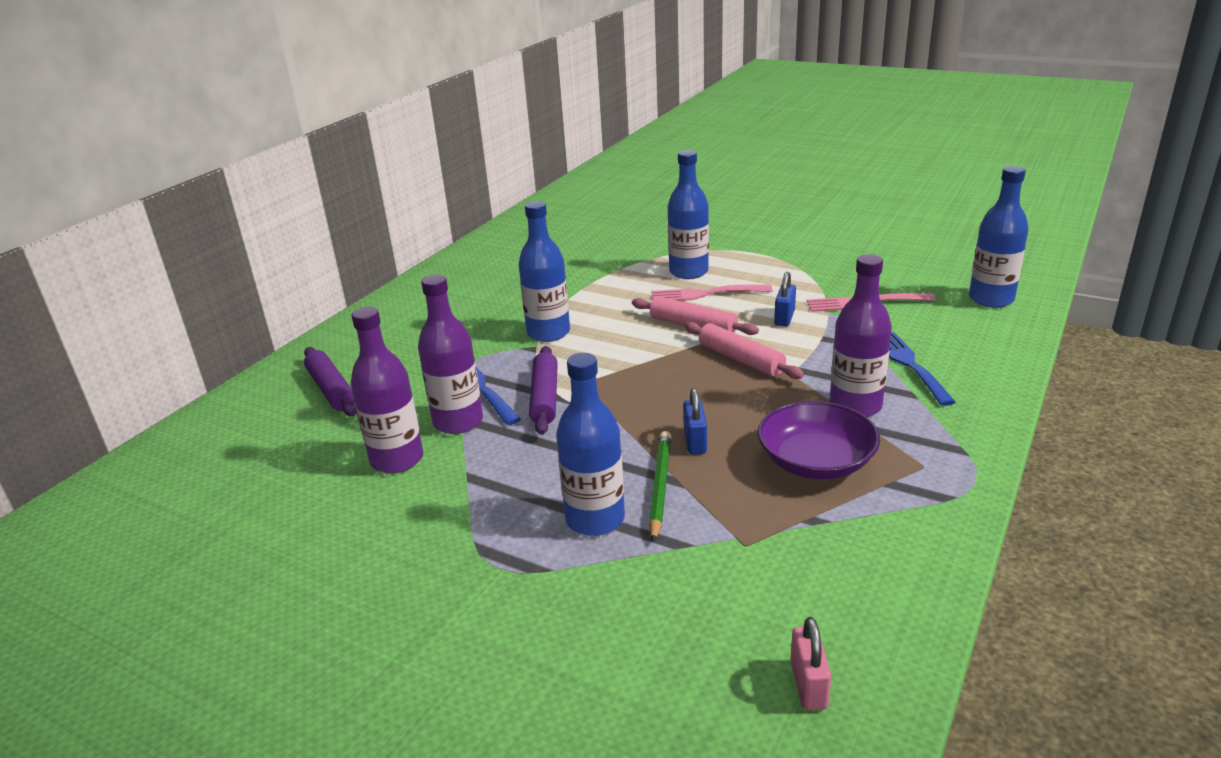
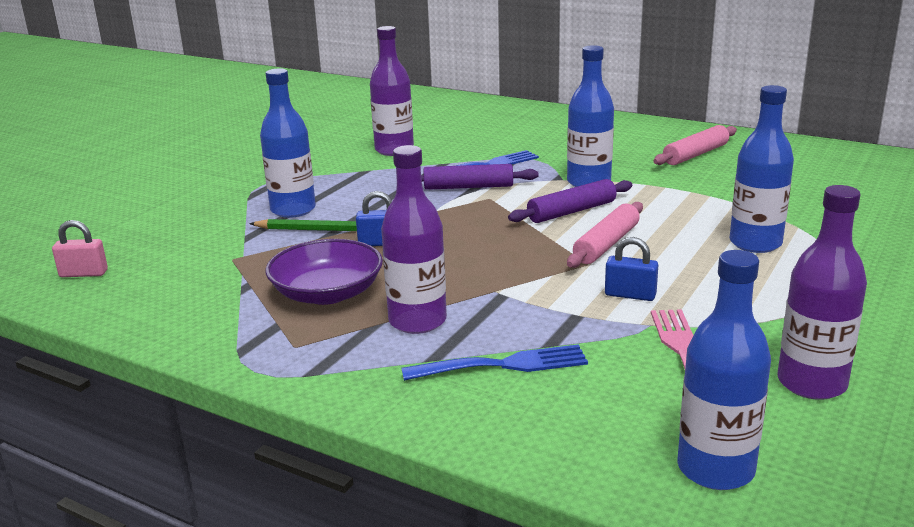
camera: 90 degrees right, 5 degrees down
purple rolling pin [304,347,357,416] -> purple rolling pin moved to [508,179,632,223]
purple bottle [418,274,483,434] -> purple bottle moved to [778,185,867,400]
pink fork [652,285,772,301] -> none
pink rolling pin [685,322,804,379] -> pink rolling pin moved to [653,125,737,165]

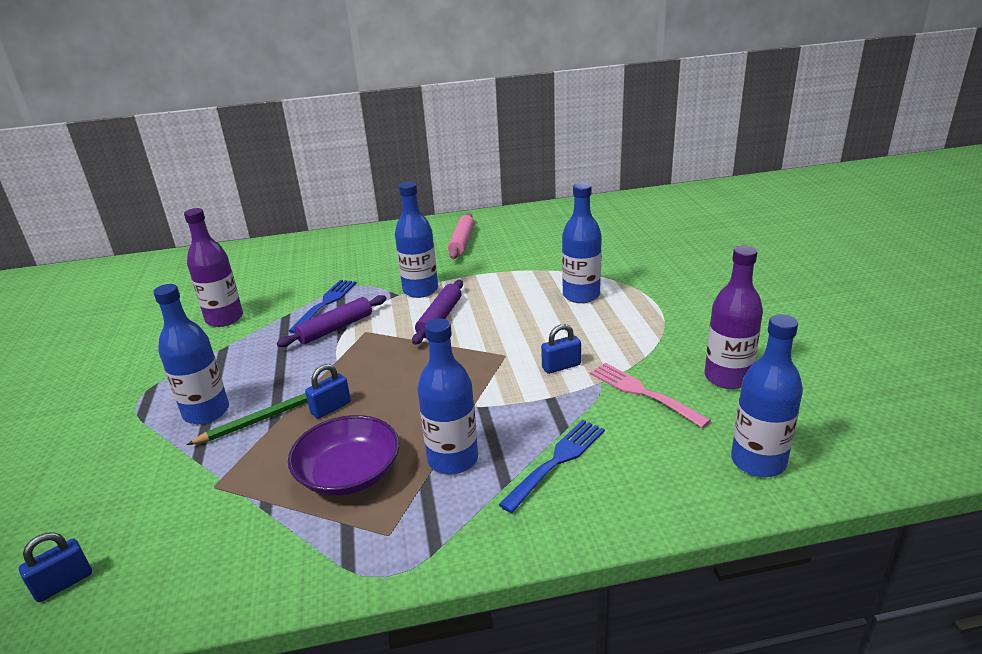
camera: 40 degrees left, 5 degrees up
pink padlock [52,220,108,277] -> blue padlock [19,532,92,602]
purple bottle [381,145,447,334] -> blue bottle [417,318,478,474]
pink rolling pin [567,202,643,268] -> none

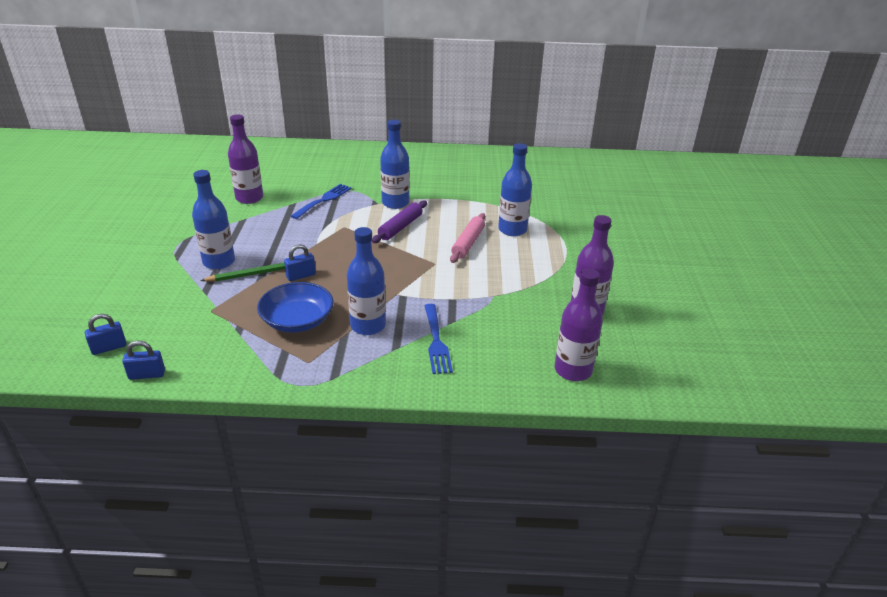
camera: 10 degrees right, 5 degrees up
purple rolling pin [277,295,386,347] -> none
purple bowl [288,415,399,496] -> blue bowl [257,282,334,333]
pink rolling pin [448,213,474,259] -> pink rolling pin moved to [450,213,486,263]
blue fork [499,420,605,513] -> blue fork turned 120 degrees clockwise [424,304,453,374]
blue padlock [541,324,581,374] -> blue padlock moved to [122,340,165,380]
pink fork [590,363,711,428] -> none
blue bottle [731,314,803,477] -> purple bottle [555,268,603,381]

